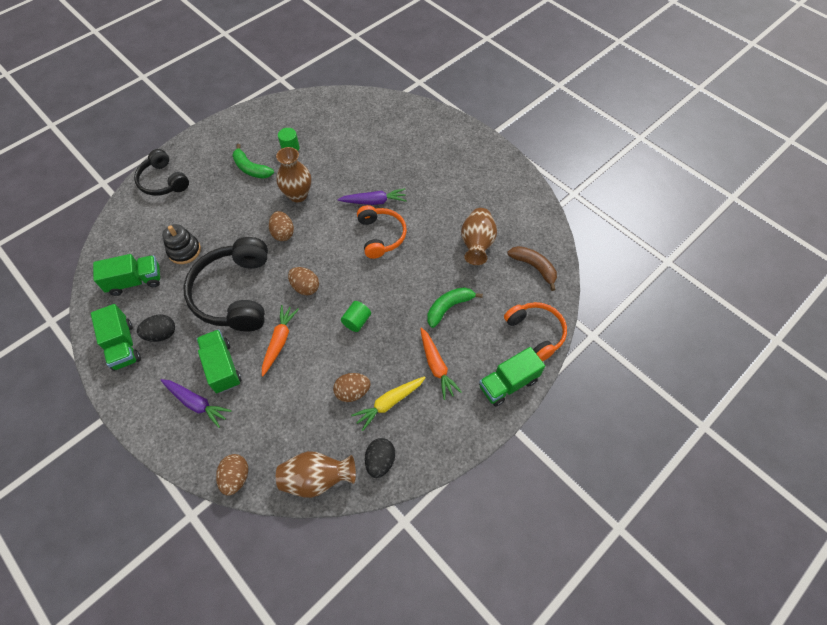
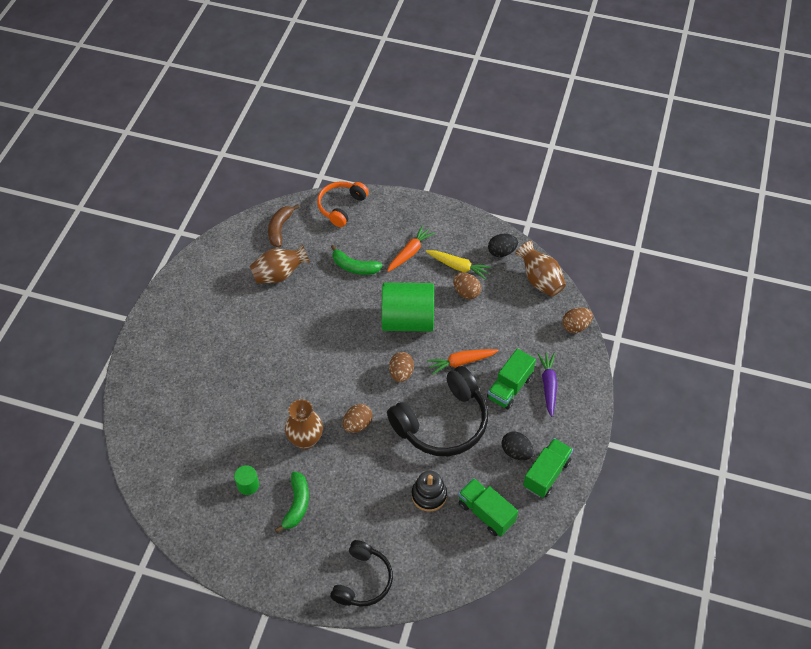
camera: 120 degrees left, 5 degrees down
purple carrot [337,188,407,205] -> none
green cylinder [341,301,371,332] -> green cylinder [382,283,434,332], size x2.39
orange headphones [357,205,407,259] -> none
green truck [479,347,545,407] -> none

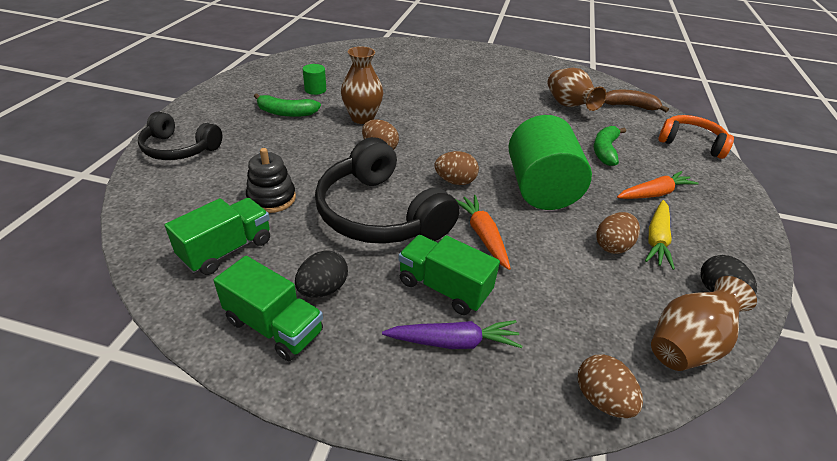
camera: 85 degrees right, 15 degrees down
orange carrot [387,225,435,272] -> orange carrot turned 60 degrees counterclockwise [617,171,699,199]

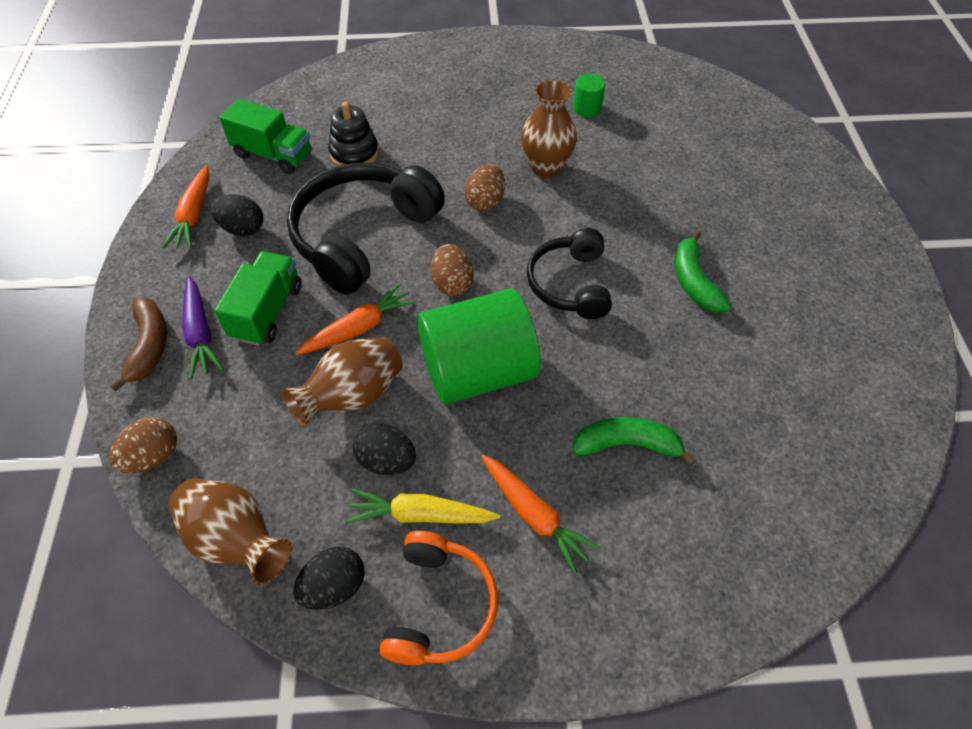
camera: 75 degrees right, 15 degrees up
black headphones [138,112,222,160] -> black headphones moved to [527,228,612,319]
green truck [213,256,323,361] -> orange carrot [163,165,210,249]
green banana [254,94,321,117] -> green banana moved to [675,230,731,313]
brown vase [547,68,607,111] -> brown vase moved to [282,337,403,428]
brown egg [597,212,640,254] -> black egg [353,423,416,475]
brown banana [604,90,669,112] -> brown banana moved to [110,298,167,392]
orange headphones [658,115,734,159] -> orange headphones moved to [379,531,498,665]

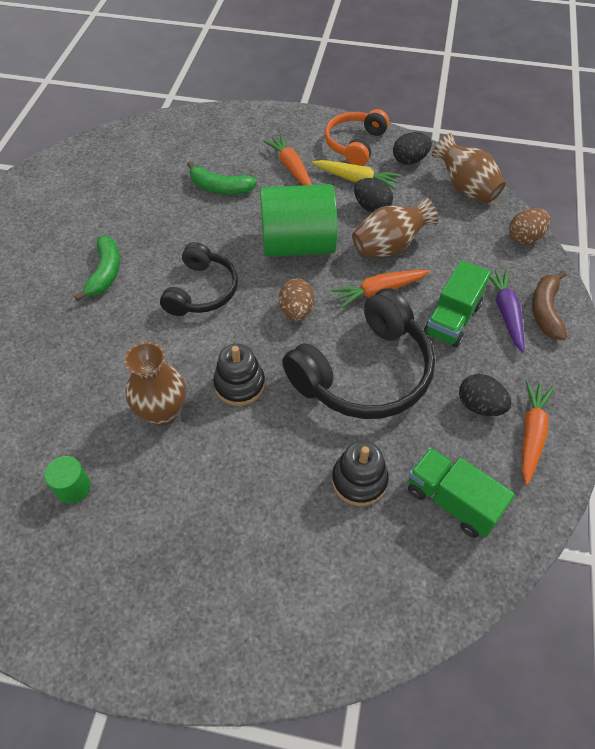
camera: 165 degrees left, 0 degrees up
brown egg [464,164,505,211] -> black stacking toy [213,344,265,406]

